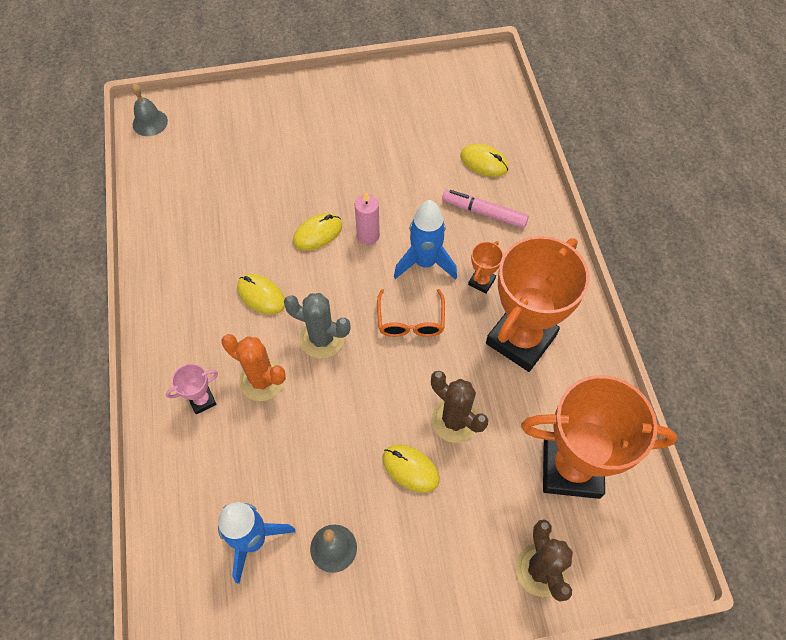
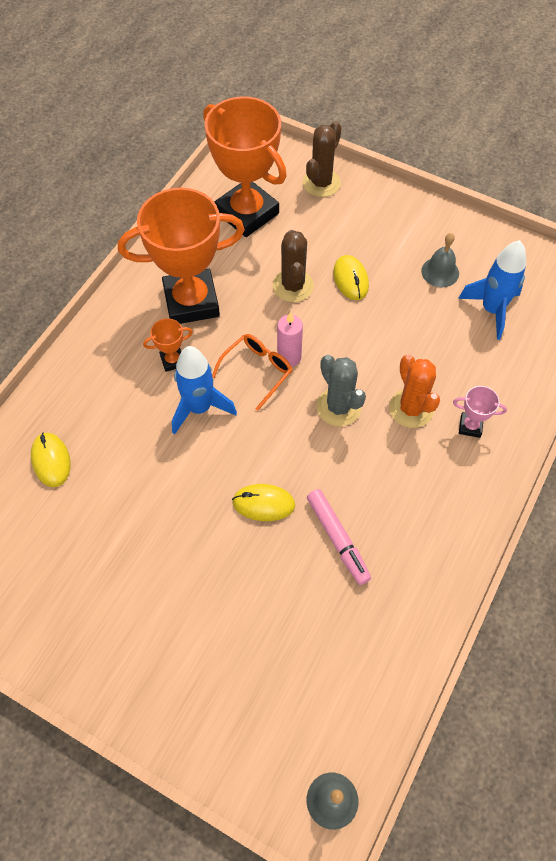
camera: 140 degrees left, 0 degrees up
yellow mouse [237,274,285,315] -> none
pink candle [355,192,380,245] -> pink candle moved to [277,312,303,367]
pink marker [442,189,529,228] -> pink marker moved to [307,489,371,585]

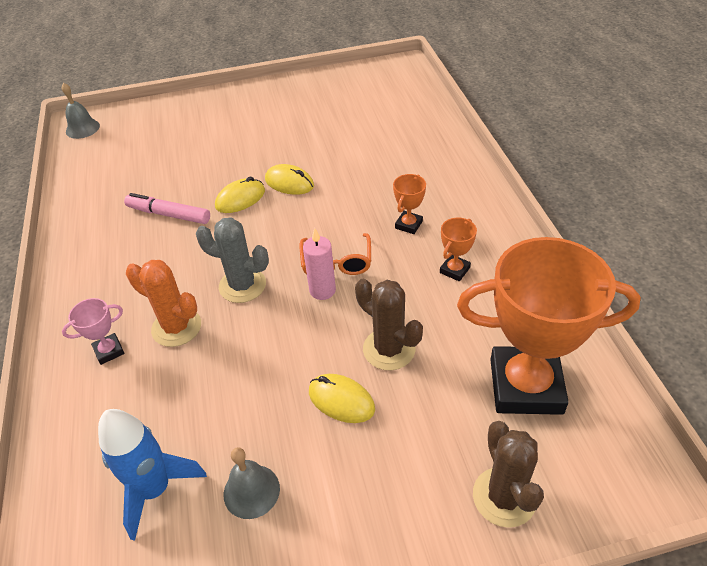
camera: 140 degrees right, 15 degrees down
yellow mouse [31,433,71,487] -> yellow mouse moved to [265,164,314,195]
orange trophy [118,188,245,324] -> orange trophy [440,218,477,281], size x0.41
blue rocket [172,346,237,435] -> none

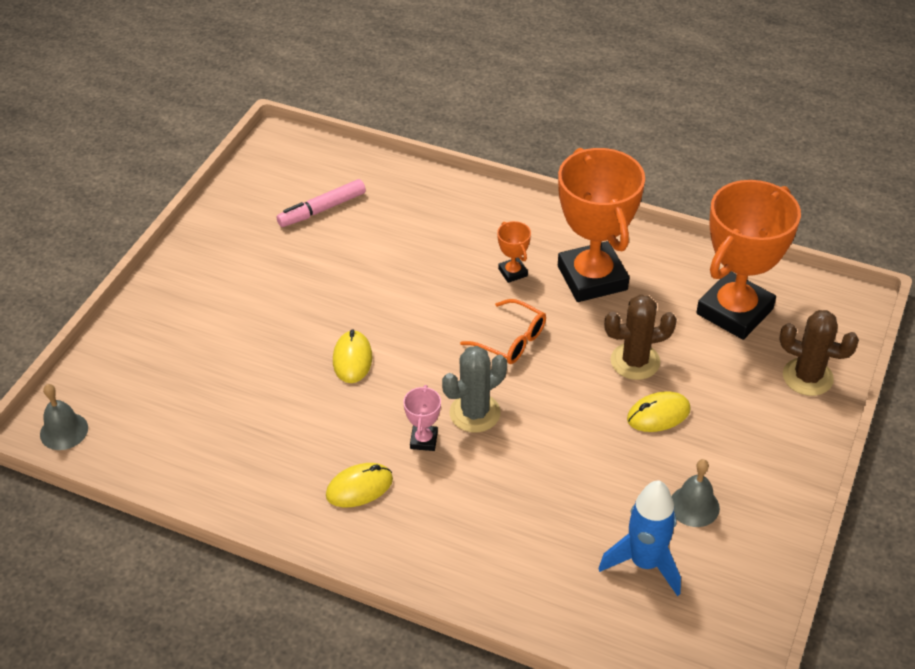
camera: 55 degrees left, 0 degrees up
pink trophy [62,298,125,365] -> pink trophy moved to [403,385,441,451]
pink marker [124,193,210,224] -> pink marker moved to [276,179,366,227]
orange cactus [126,260,201,347] -> none
yellow mouse [265,164,314,195] -> yellow mouse moved to [326,463,393,507]
pink candle [303,228,336,300] -> none
orange trophy [440,218,477,281] -> orange trophy [558,148,645,302], size x2.45

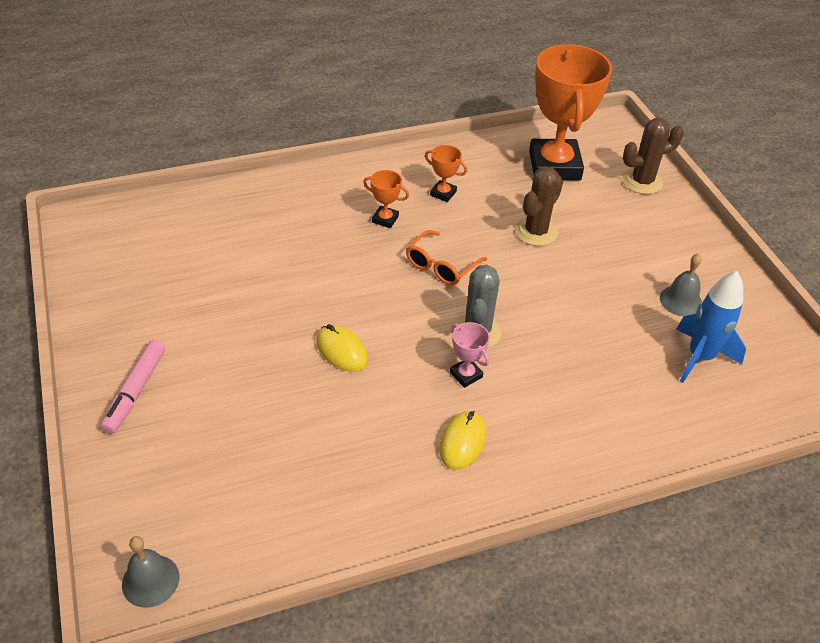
camera: 45 degrees left, 0 degrees up
pink marker [276,179,366,227] -> pink marker moved to [101,340,165,434]
orange glasses [460,299,546,364] -> orange glasses turned 135 degrees clockwise [406,230,487,285]
orange trophy [558,148,645,302] -> orange trophy [425,145,467,202], size x0.41
yellow mouse [627,391,691,432] -> none

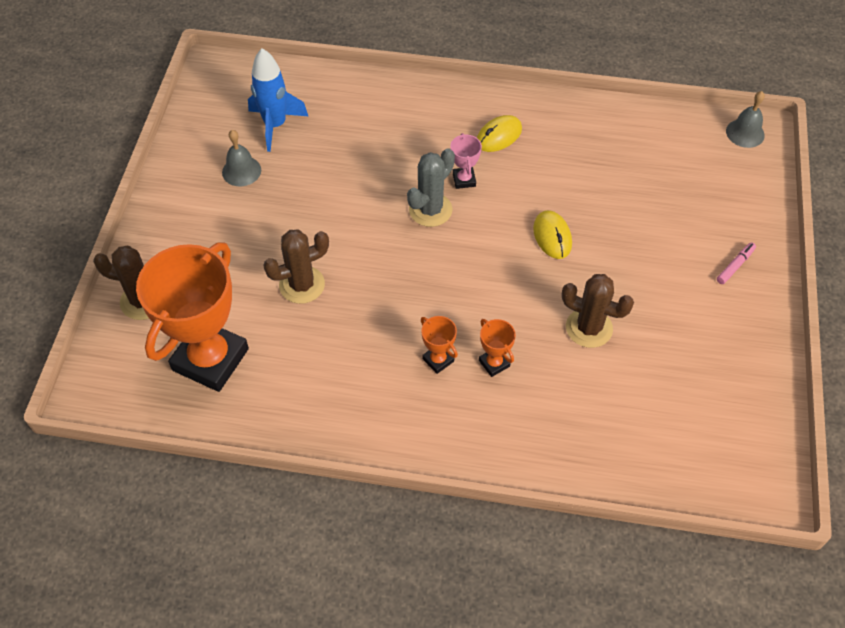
camera: 150 degrees left, 10 degrees up
pink marker [101,340,165,434] -> pink marker [717,242,756,284], size x0.61
orange glasses [406,230,487,285] -> none
orange trophy [425,145,467,202] -> orange trophy moved to [479,319,516,377]
none -> brown cactus [562,274,634,348]

